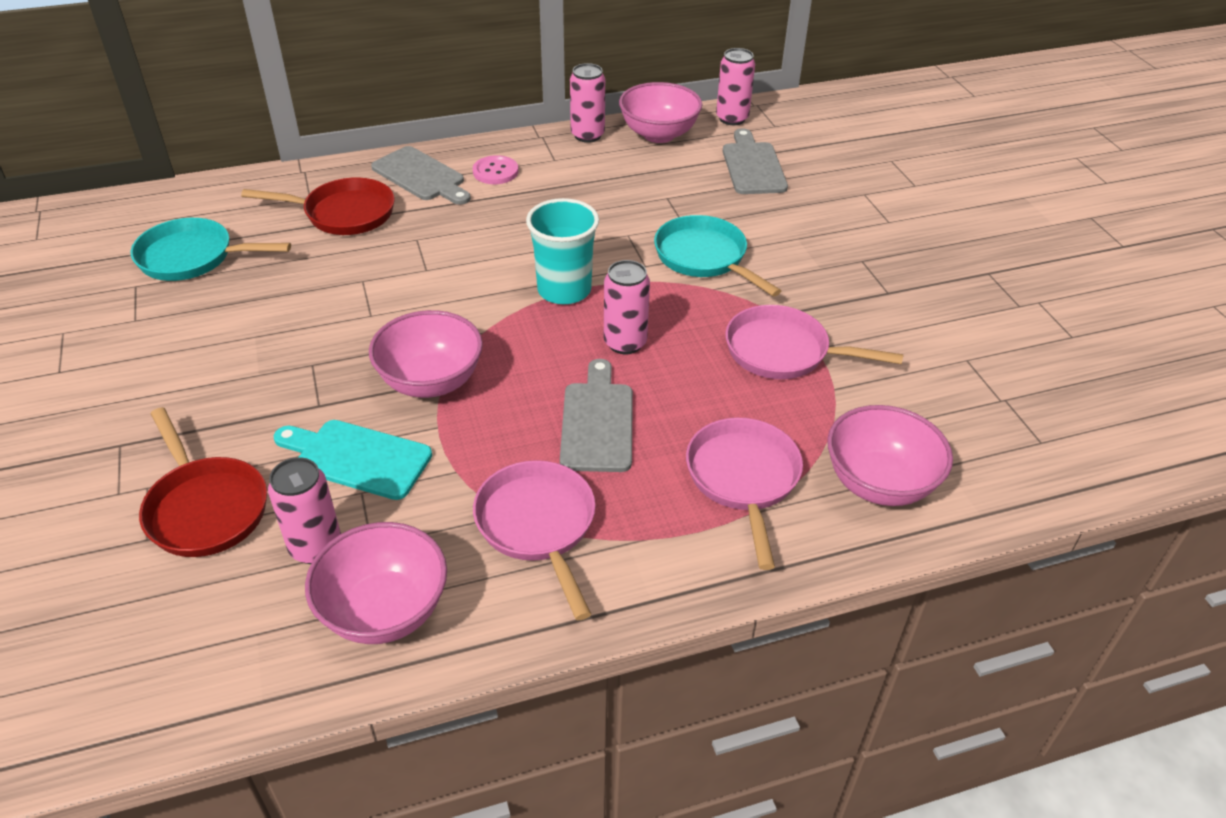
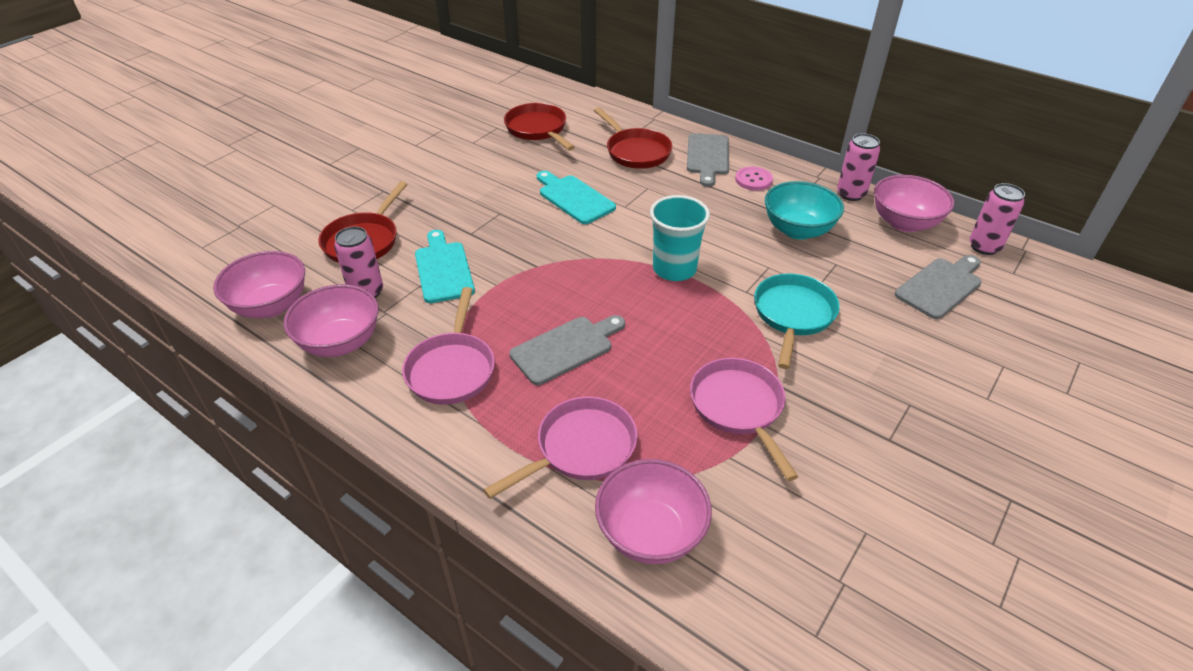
camera: 55 degrees right, 0 degrees up
turquoise pan [131,218,291,281] -> red pan [504,103,575,151]
pink bowl [369,310,483,398] -> pink bowl moved to [213,251,305,318]
pink pan [473,460,595,620] -> pink pan turned 150 degrees clockwise [402,287,495,405]
pink can [604,260,650,354] -> none
none -> turquoise cutting board [537,171,616,224]
none -> turquoise bowl [765,181,844,240]

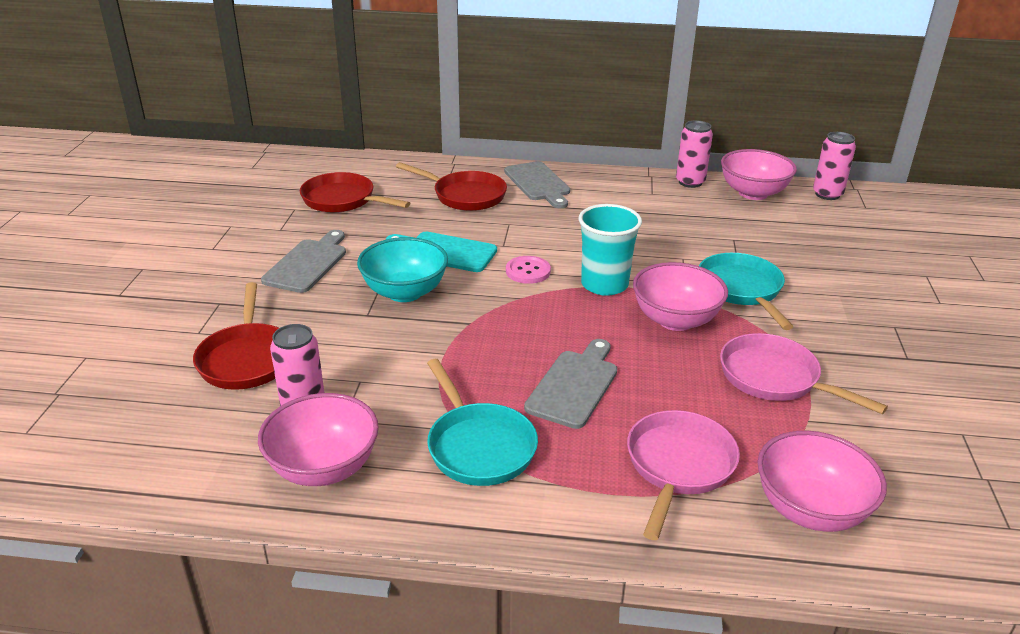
camera: 30 degrees left, 10 degrees down
pink bowl [213,251,305,318] -> pink bowl moved to [633,262,728,331]
pink pan [402,287,495,405] -> turquoise pan [427,359,538,486]
turquoise cutting board [415,230,475,303] -> none
pink button [735,166,773,191] -> pink button moved to [506,256,551,284]
turquoise bowl [765,181,844,240] -> turquoise bowl moved to [357,237,448,302]
grey cutting board [895,255,982,319] -> grey cutting board moved to [261,230,346,293]

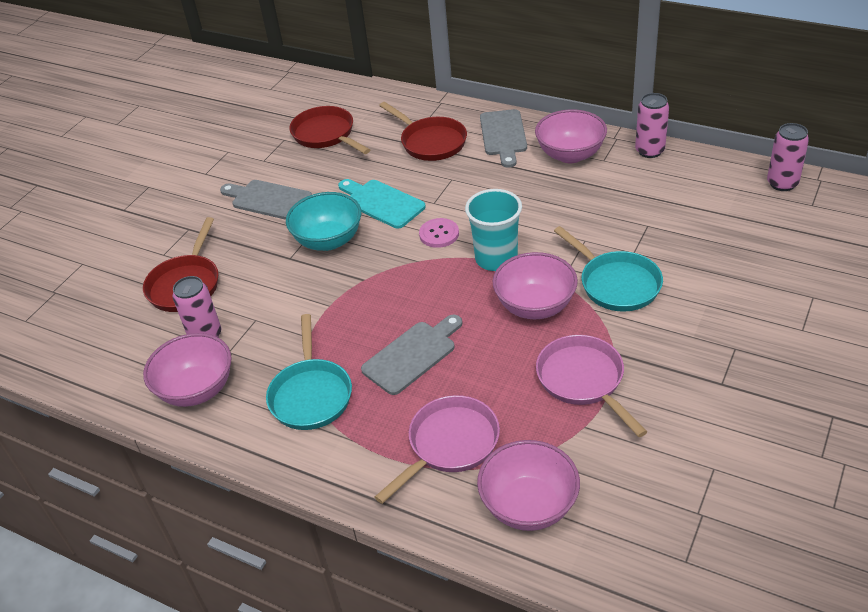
camera: 25 degrees right, 10 degrees up
grey cutting board [261,230,346,293] -> grey cutting board turned 105 degrees counterclockwise [220,180,312,220]
turquoise pan [699,253,794,330] -> turquoise pan turned 135 degrees clockwise [554,226,663,312]
pink bowl [721,149,797,200] -> pink bowl moved to [535,109,607,163]

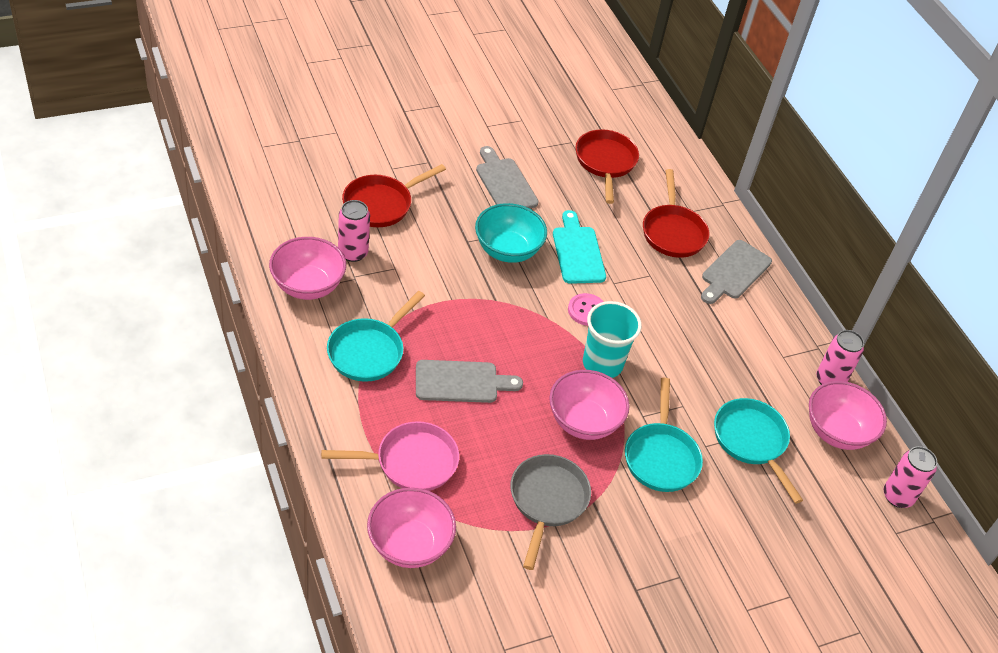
camera: 30 degrees right, 5 degrees up
pink bowl [535,109,607,163] -> pink bowl moved to [809,381,887,450]
pink pan [536,335,647,437] -> grey pan [510,454,591,570]
none -> turquoise pan [714,398,803,504]

